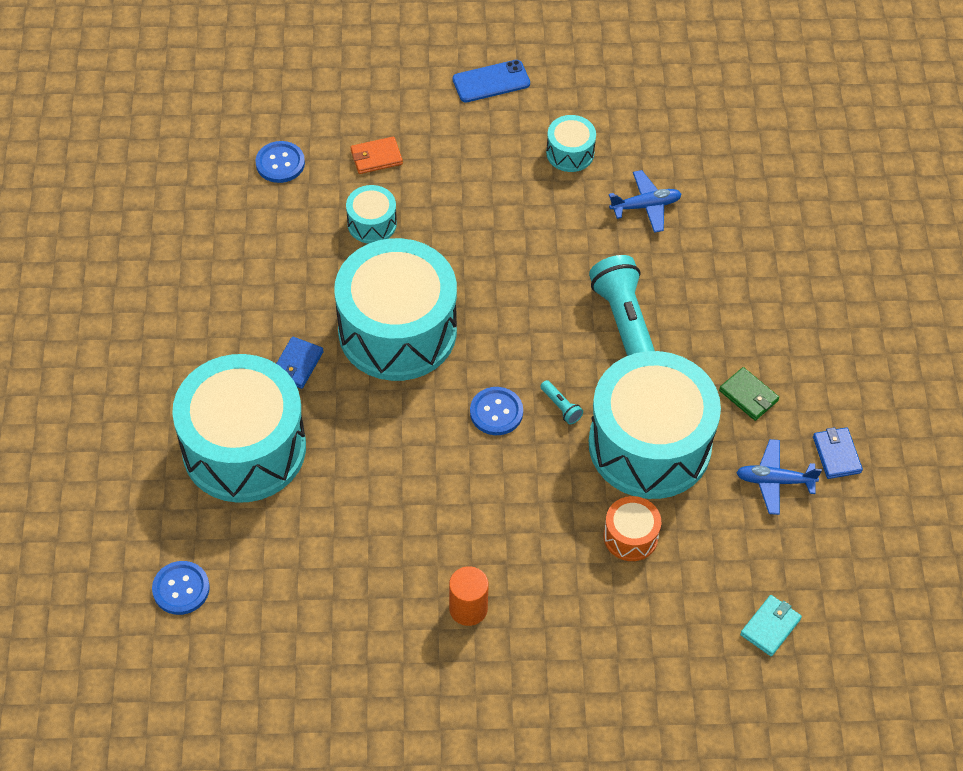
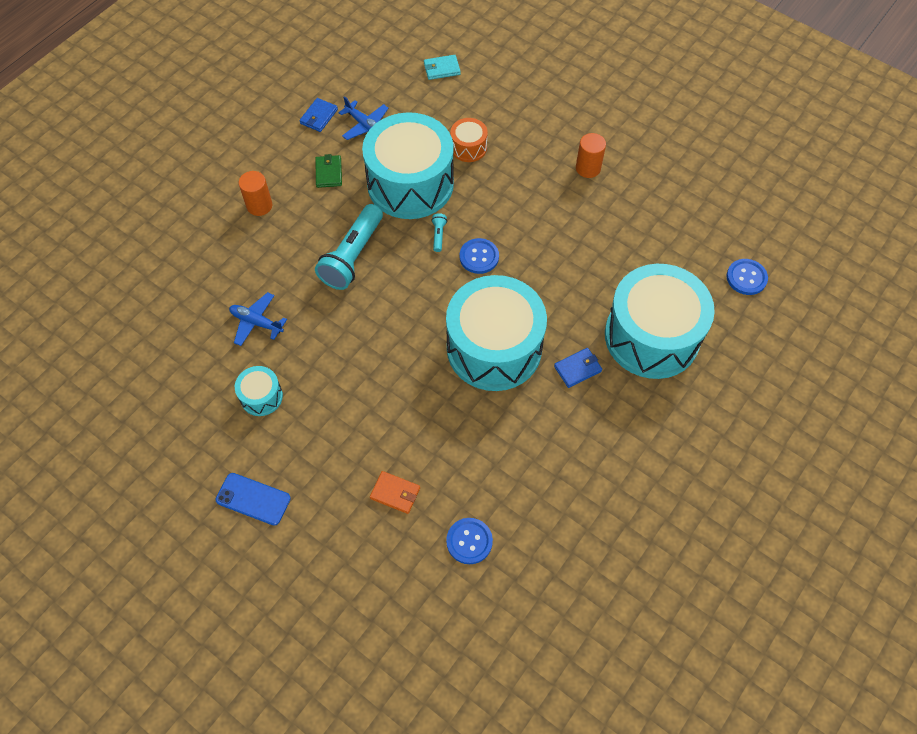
camera: 140 degrees left, 5 degrees up
turquoise drum [346,185,397,244] -> none
none -> orange cylinder [239,171,272,216]

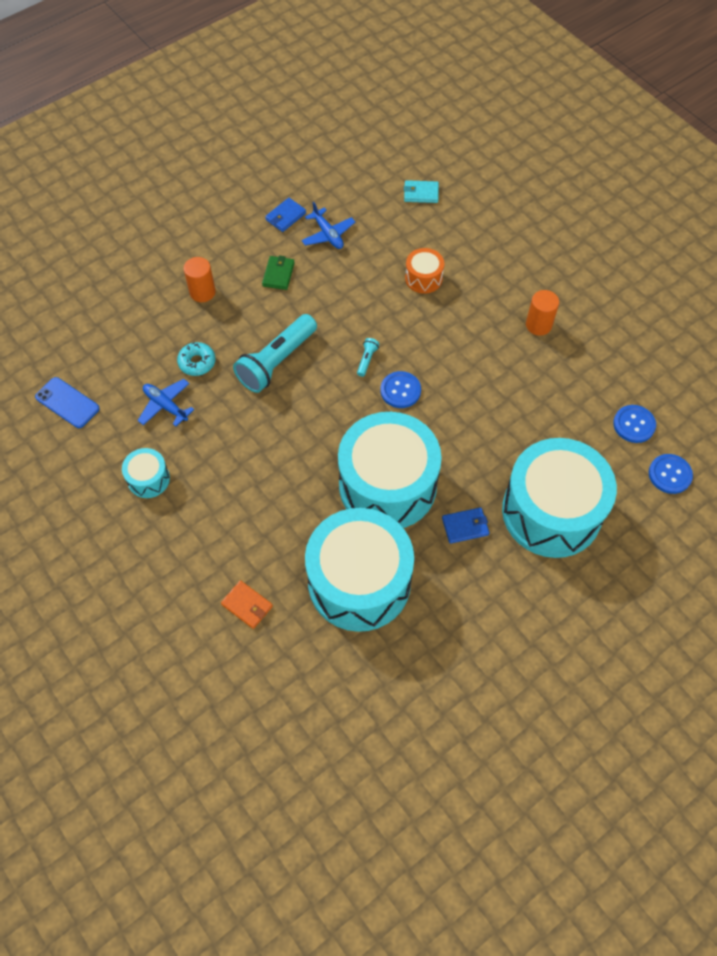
camera: 15 degrees right, 0 degrees up
blue phone [215,473,291,526] -> blue phone moved to [35,377,100,428]
turquoise drum [362,112,454,219] -> turquoise drum moved to [305,508,414,632]
blue button [446,518,493,564] -> blue button moved to [613,405,656,443]
none -> turquoise donut [177,342,216,376]

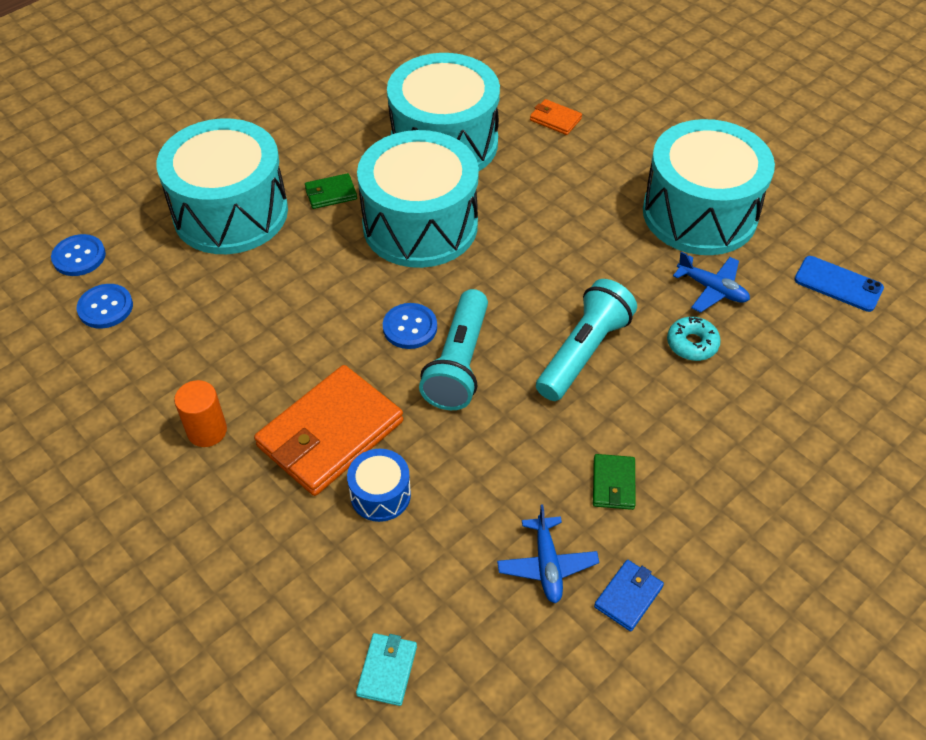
camera: 175 degrees right, 10 degrees down
turquoise drum [122,448,170,498] -> turquoise drum [643,119,775,255], size x2.31
orange cylinder [184,257,216,302] -> none
blue plane [301,202,355,249] -> blue plane turned 150 degrees counterclockwise [497,504,599,603]
turquoise flashlight [357,338,379,377] -> turquoise flashlight [419,289,488,410], size x2.46
turquoise wallet [404,180,439,203] -> turquoise wallet turned 75 degrees counterclockwise [356,633,417,706]
orange drum [405,248,444,294] -> blue drum [347,449,411,522]
blue wallet [442,507,489,544] -> green wallet [305,173,357,209]
none -> orange wallet [254,365,403,496]

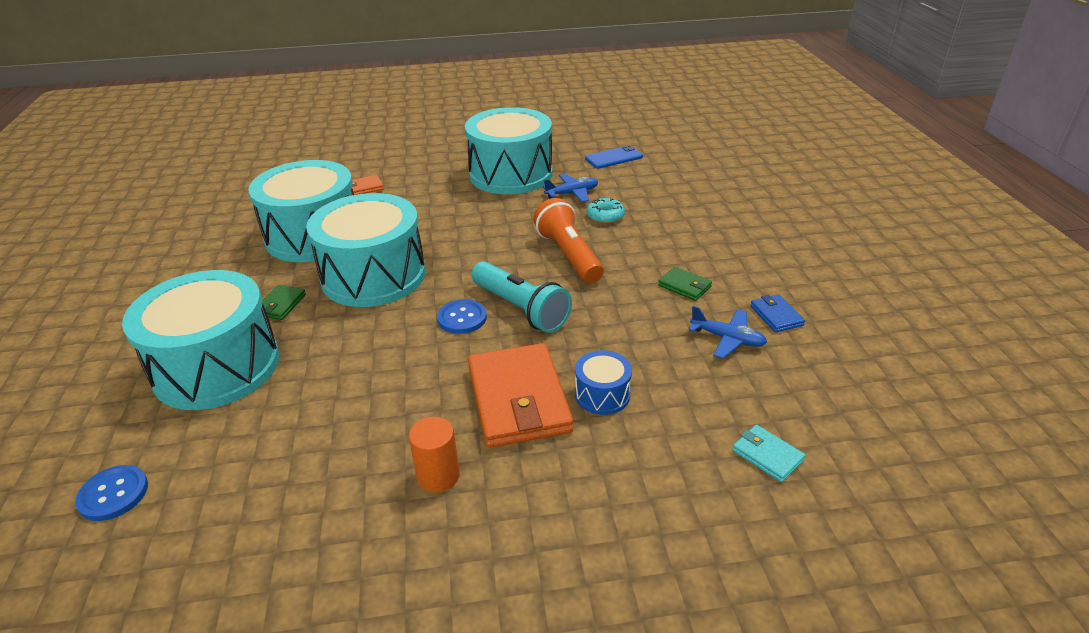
camera: 55 degrees left, 15 degrees down
blue button [77,284,133,329] -> none
turquoise flashlight [536,279,637,401] -> orange flashlight [533,198,604,283]

